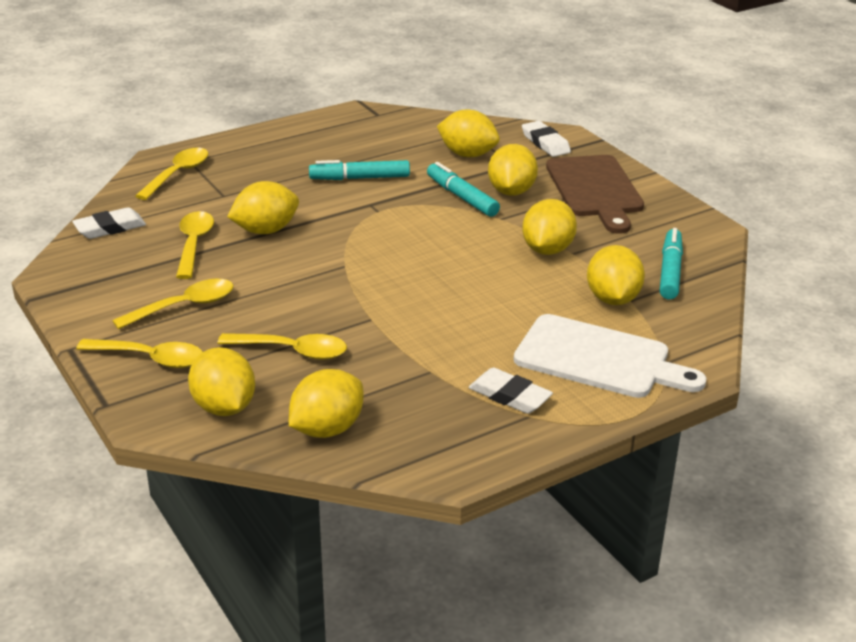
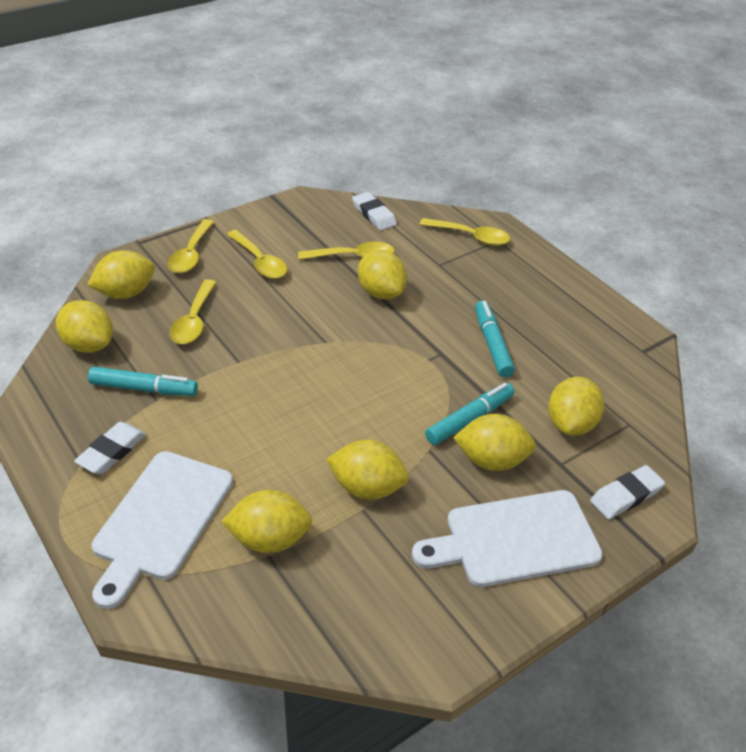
camera: 85 degrees right, 10 degrees up
brown cutting board [546,155,644,234] -> white cutting board [412,490,603,587]
turquoise marker [660,228,683,299] -> turquoise marker moved to [88,367,198,396]

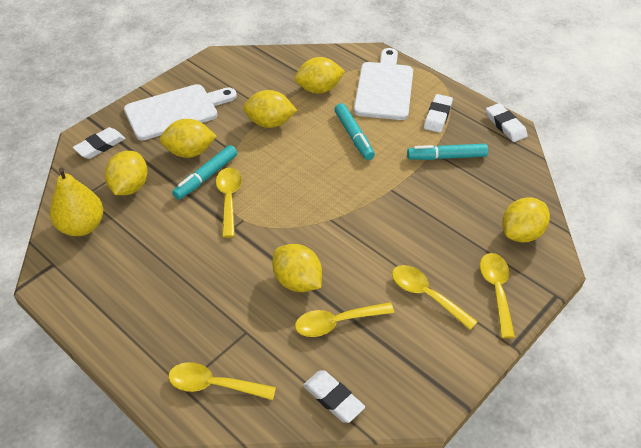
camera: 170 degrees right, 5 degrees up
yellow lemon [56,300,113,353] -> none
yellow spoon [170,279,217,344] -> yellow spoon moved to [216,168,242,238]
turquoise marker [475,301,515,377] -> turquoise marker moved to [334,103,375,160]
none -> yellow pear [50,167,103,236]
none -> white eraser [486,103,528,142]

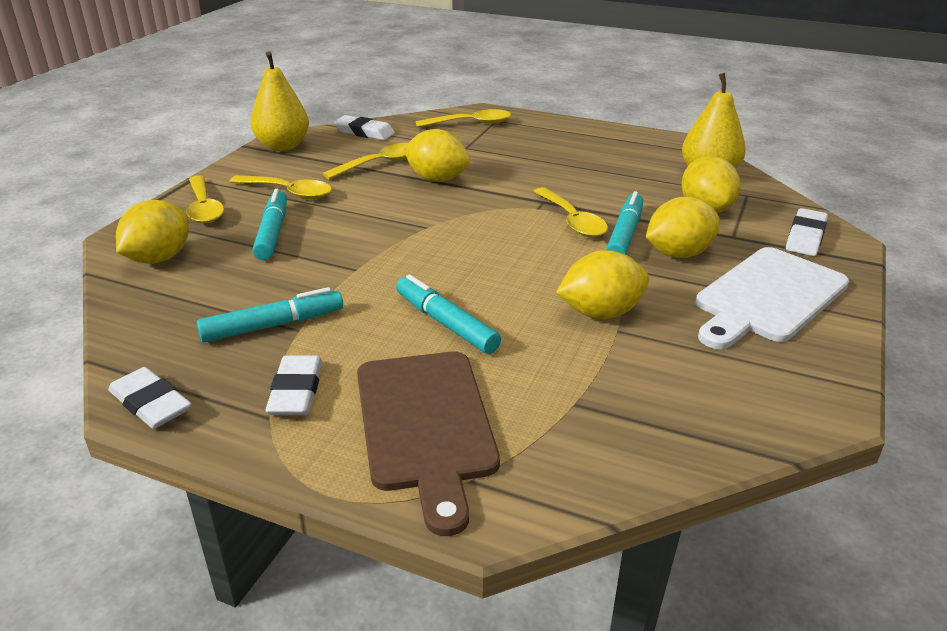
camera: 160 degrees right, 15 degrees down
yellow lemon [294,57,345,94] -> none
white cutting board [354,48,413,120] -> brown cutting board [357,351,500,536]
none -> yellow pear [250,52,309,151]
none -> turquoise marker [253,189,287,260]

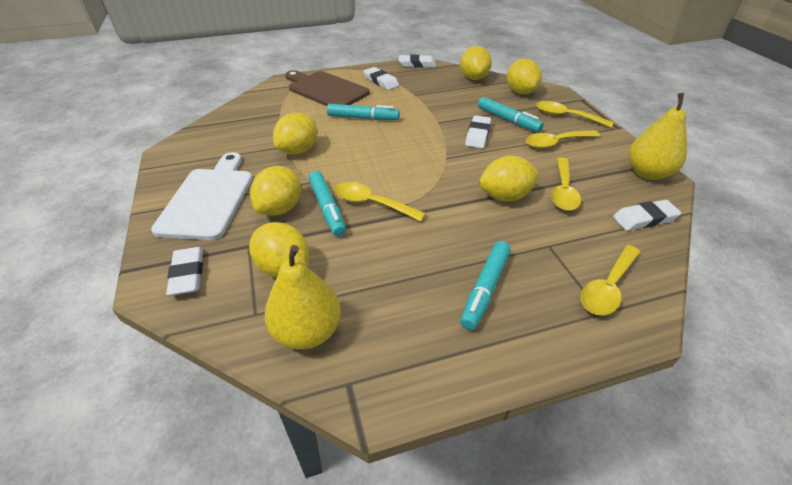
camera: 140 degrees right, 10 degrees up
turquoise marker [197,287,343,342] -> turquoise marker moved to [460,241,511,330]
none -> yellow lemon [460,46,492,80]
none -> white eraser [465,115,491,148]

